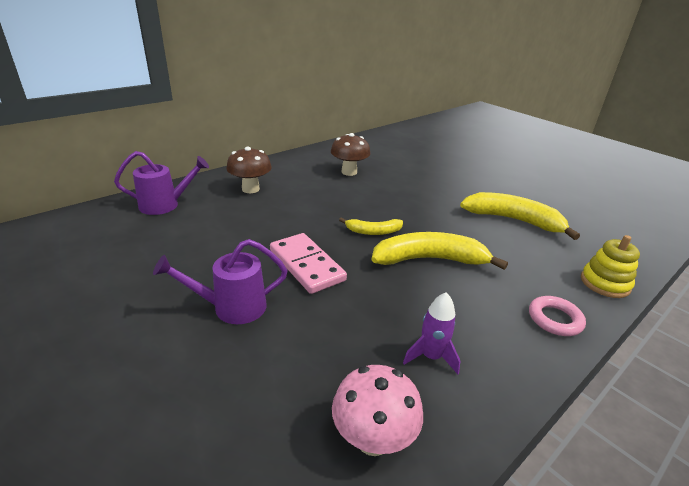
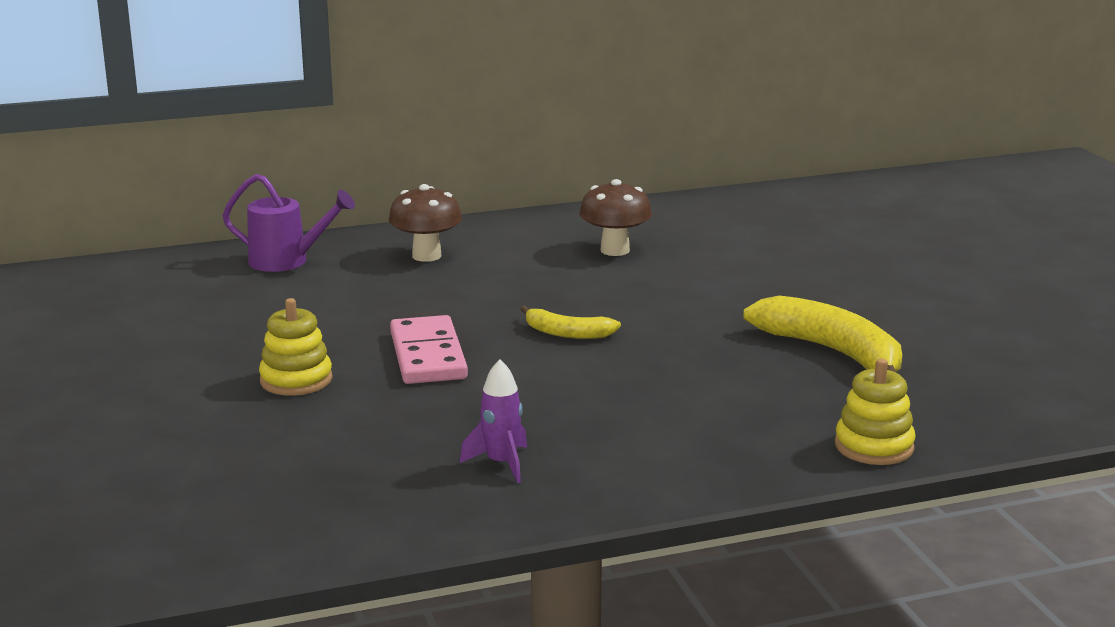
camera: 25 degrees right, 10 degrees down
purple watering can [153,239,287,324] -> yellow stacking toy [259,298,332,396]
pink mushroom [332,365,423,456] -> none
yellow banana [372,232,508,270] -> none
pink ring [529,296,586,336] -> none

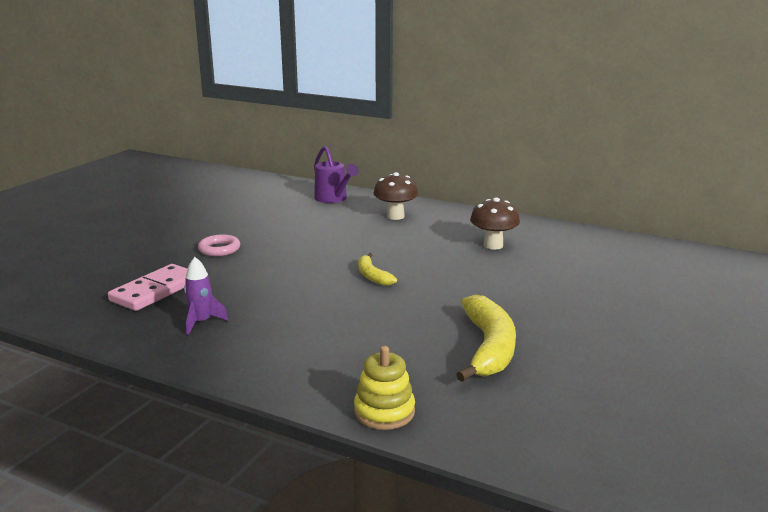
camera: 45 degrees right, 0 degrees up
yellow stacking toy [259,298,332,396] -> pink ring [198,235,240,256]
pink domino [390,315,468,384] -> pink domino moved to [108,264,187,311]

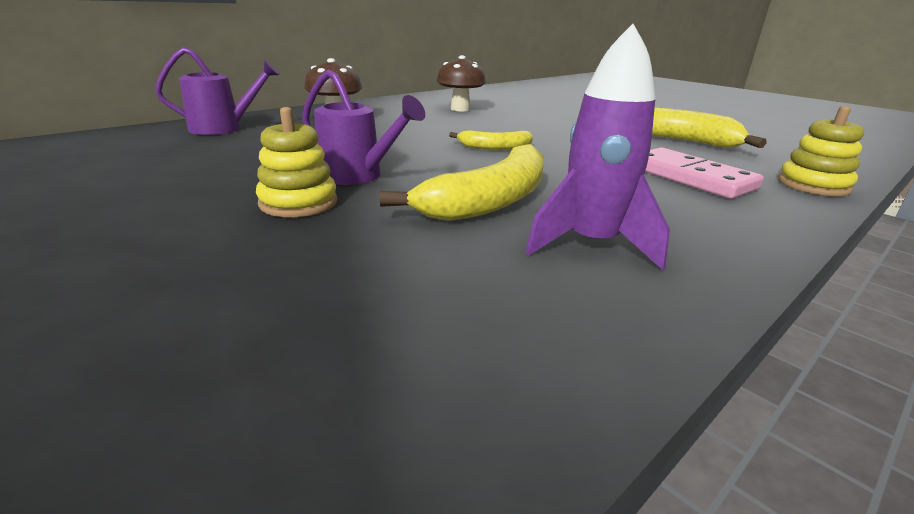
camera: 70 degrees left, 5 degrees up
pink domino [108,264,187,311] -> pink domino moved to [645,147,764,199]
purple rocket [184,257,229,335] -> purple rocket [525,24,670,270], size x1.58
pink ring [198,235,240,256] -> yellow stacking toy [256,107,337,217]
none -> purple watering can [302,69,425,185]
none -> yellow banana [380,144,544,221]

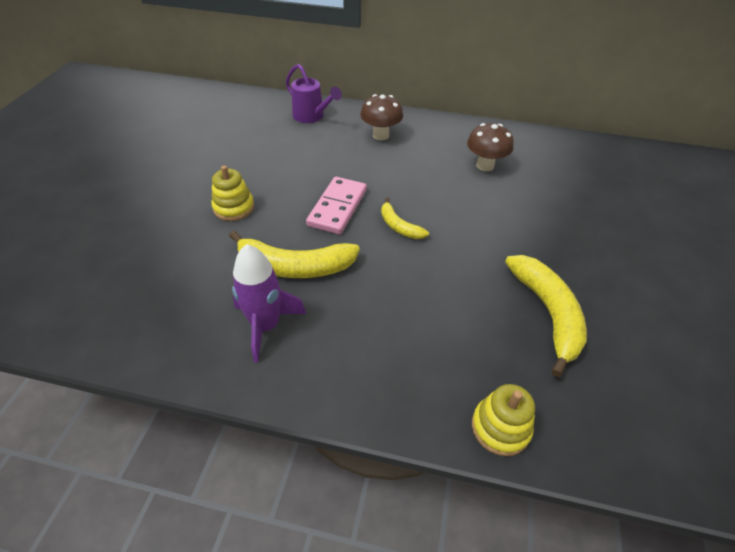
camera: 55 degrees right, 20 degrees up
purple watering can [302,69,425,185] -> none
pink domino [645,147,764,199] -> pink domino moved to [306,177,367,234]

